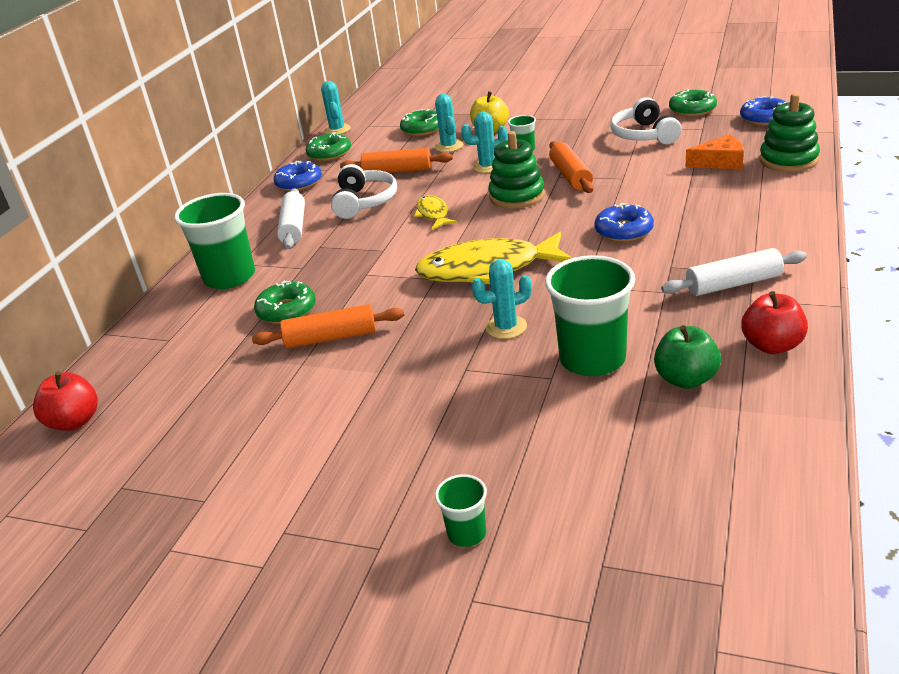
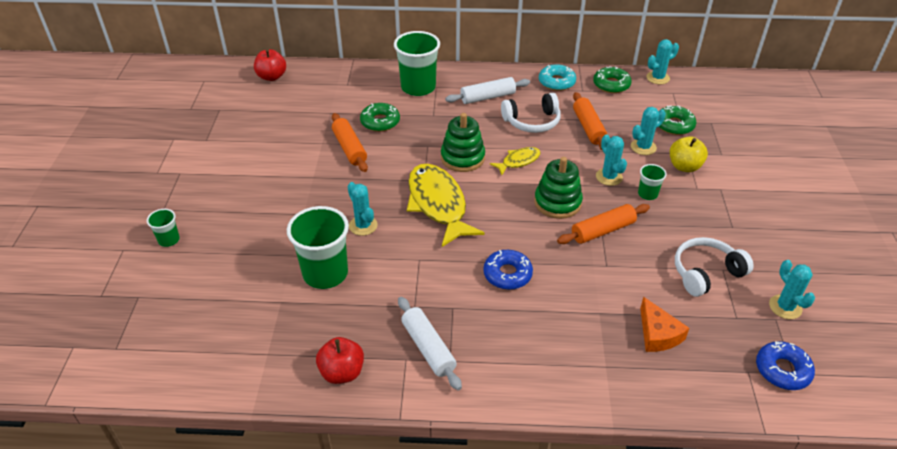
camera: 70 degrees right, 10 degrees up
blue donut [274,161,322,191] -> turquoise donut [539,64,576,91]
green apple [654,325,721,389] -> none
green donut [669,89,717,117] -> turquoise cactus [769,260,815,319]
green stacking toy [759,93,820,172] -> green stacking toy moved to [441,113,485,172]

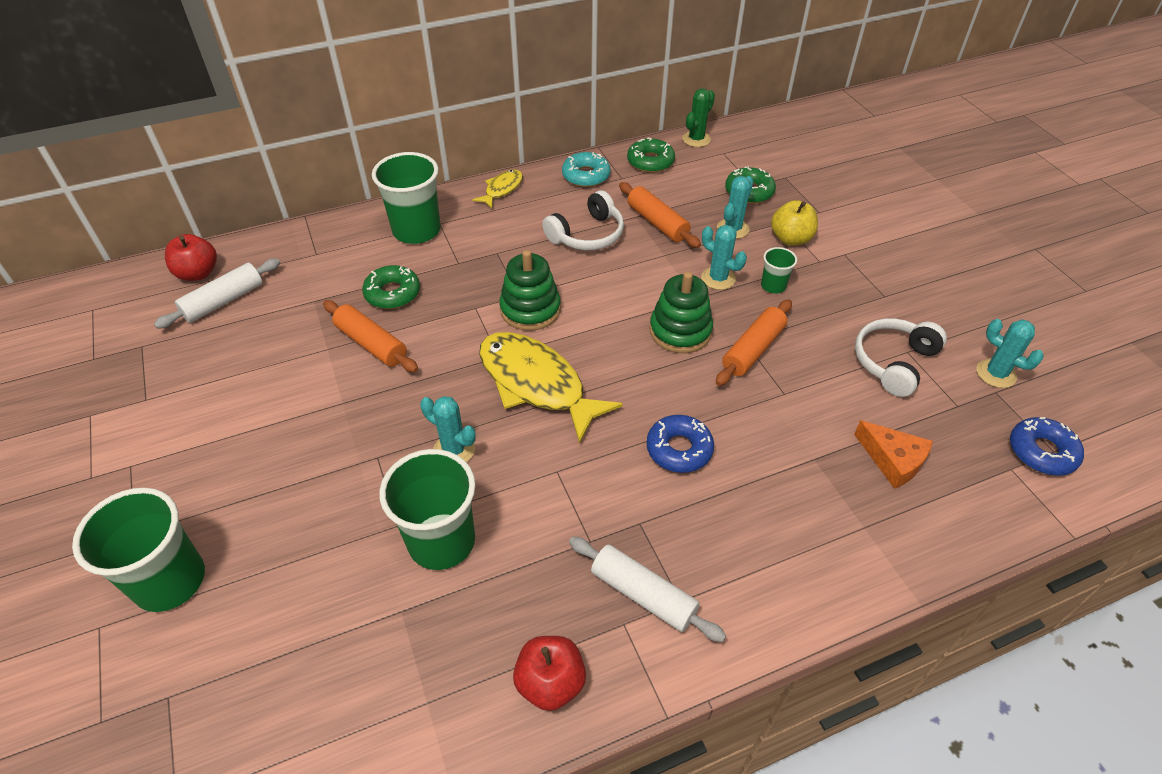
camera: 25 degrees left, 5 degrees up
green cup [147,209,180,247] -> green cup [72,488,205,612], size x2.05
white rolling pin [445,77,530,104] -> white rolling pin moved to [154,258,280,329]
yellow fish [490,147,541,175] -> yellow fish moved to [472,169,523,208]
turquoise cactus [647,39,679,84] -> green cactus [682,88,715,147]

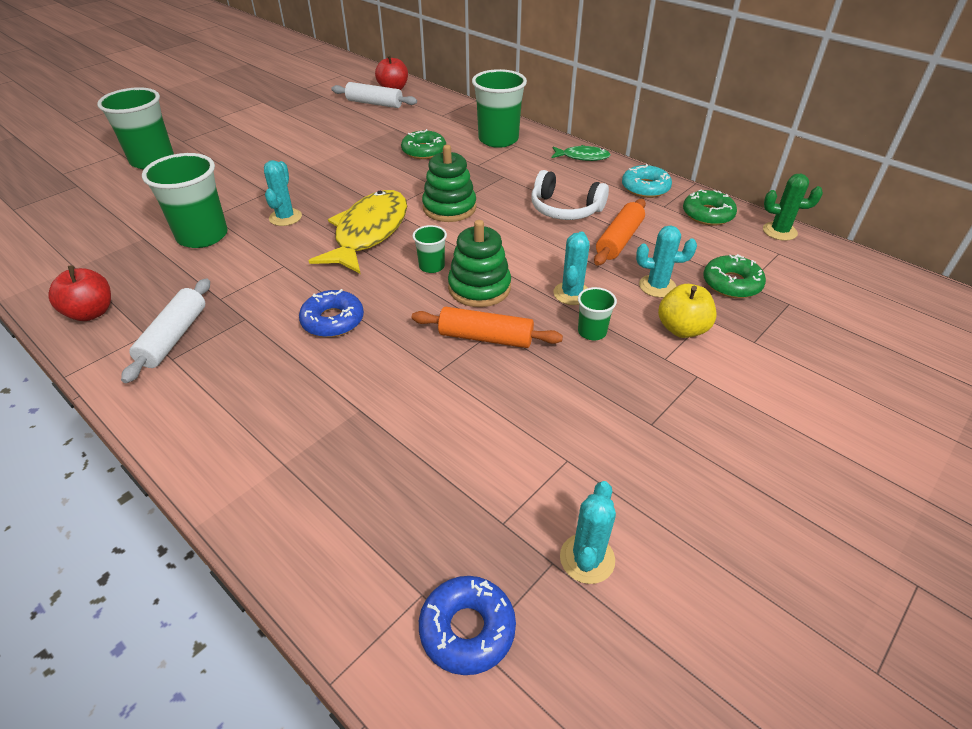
camera: 65 degrees right, 5 degrees down
orange rolling pin [323,300,418,372] -> none
yellow fish [472,169,523,208] -> green fish [552,145,611,161]
orange cheese [854,420,933,489] -> none
white headphones [855,318,947,397] -> none
none -> green cup [412,225,447,273]

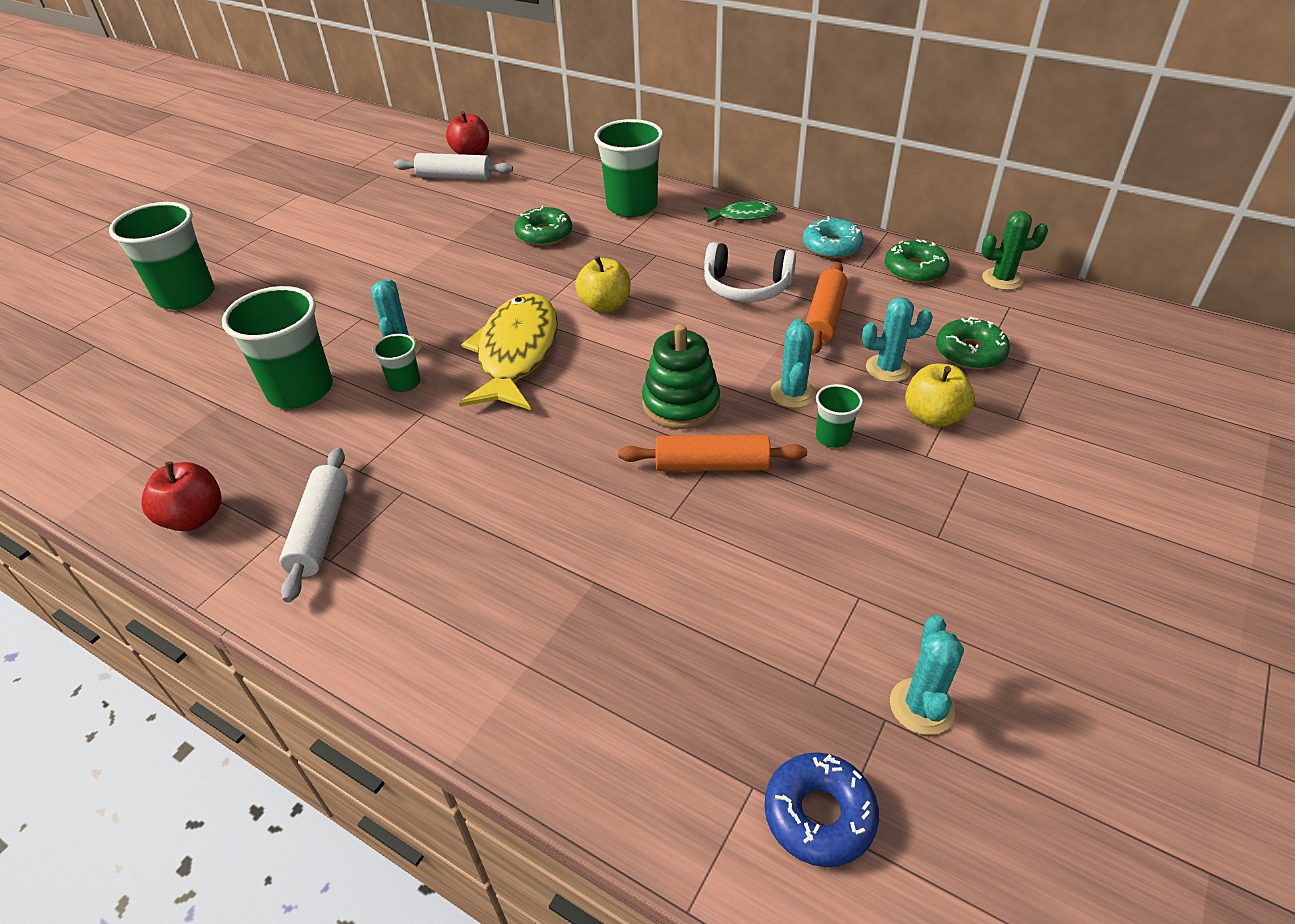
camera: 10 degrees left, 0 degrees up
blue donut [299,289,364,337] -> none
green cup [412,225,447,273] -> green cup moved to [373,334,420,392]
green stacking toy [422,145,476,222] -> yellow apple [575,256,630,313]

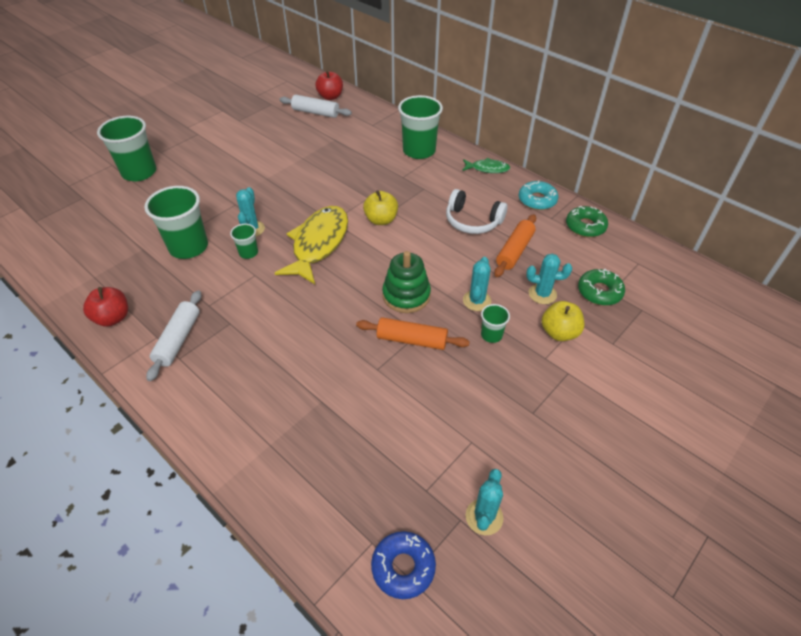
camera: 10 degrees right, 5 degrees up
green donut [514,206,572,246] -> none
green cactus [982,211,1048,290] -> none

